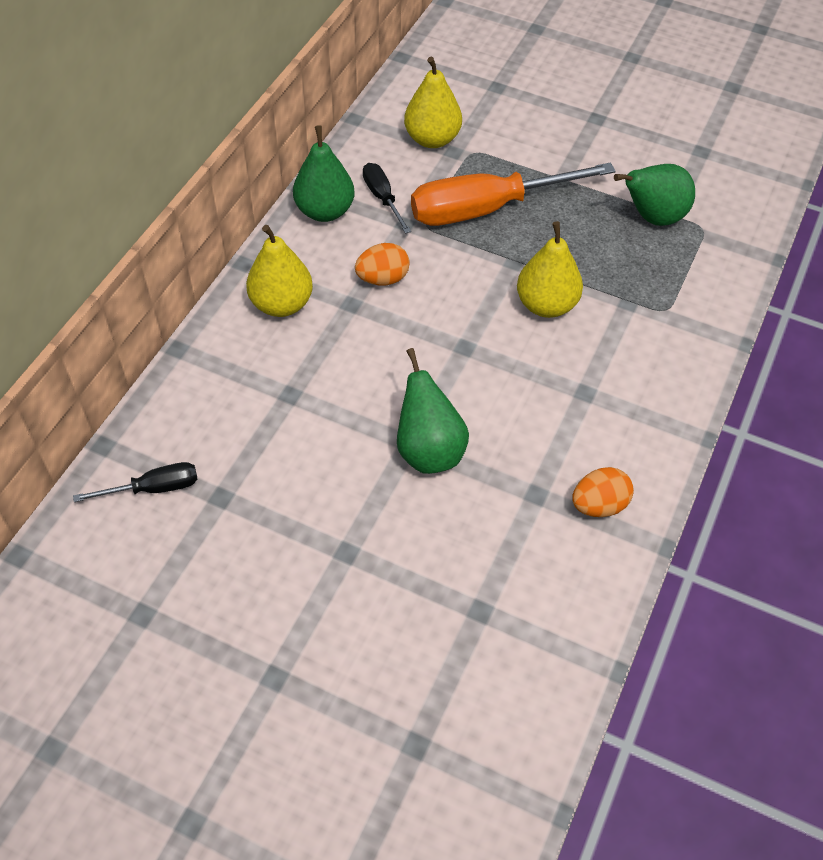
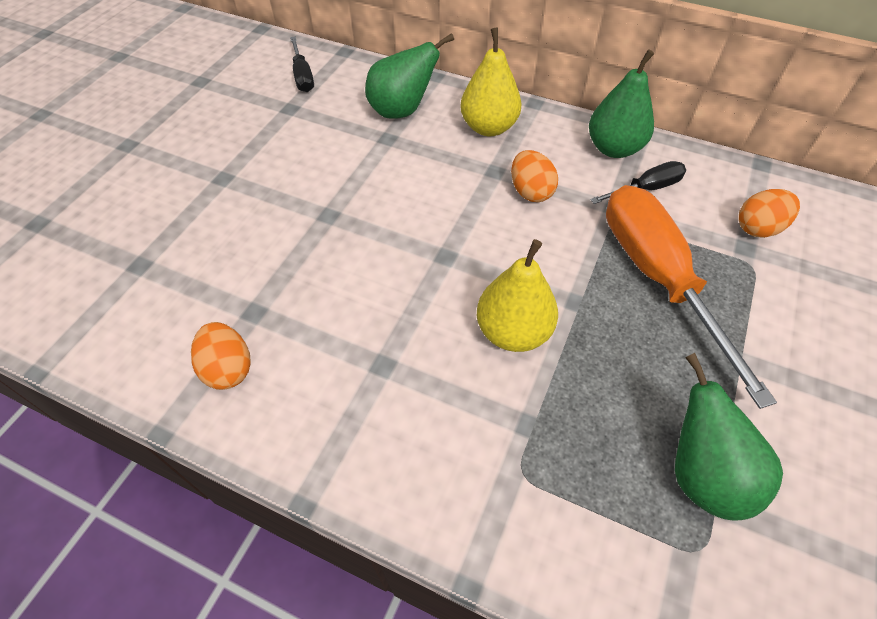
camera: 90 degrees right, 0 degrees up
green pear [397,348,469,474] -> green pear moved to [365,33,454,119]
yellow pear [404,57,462,148] -> orange egg [739,189,800,238]

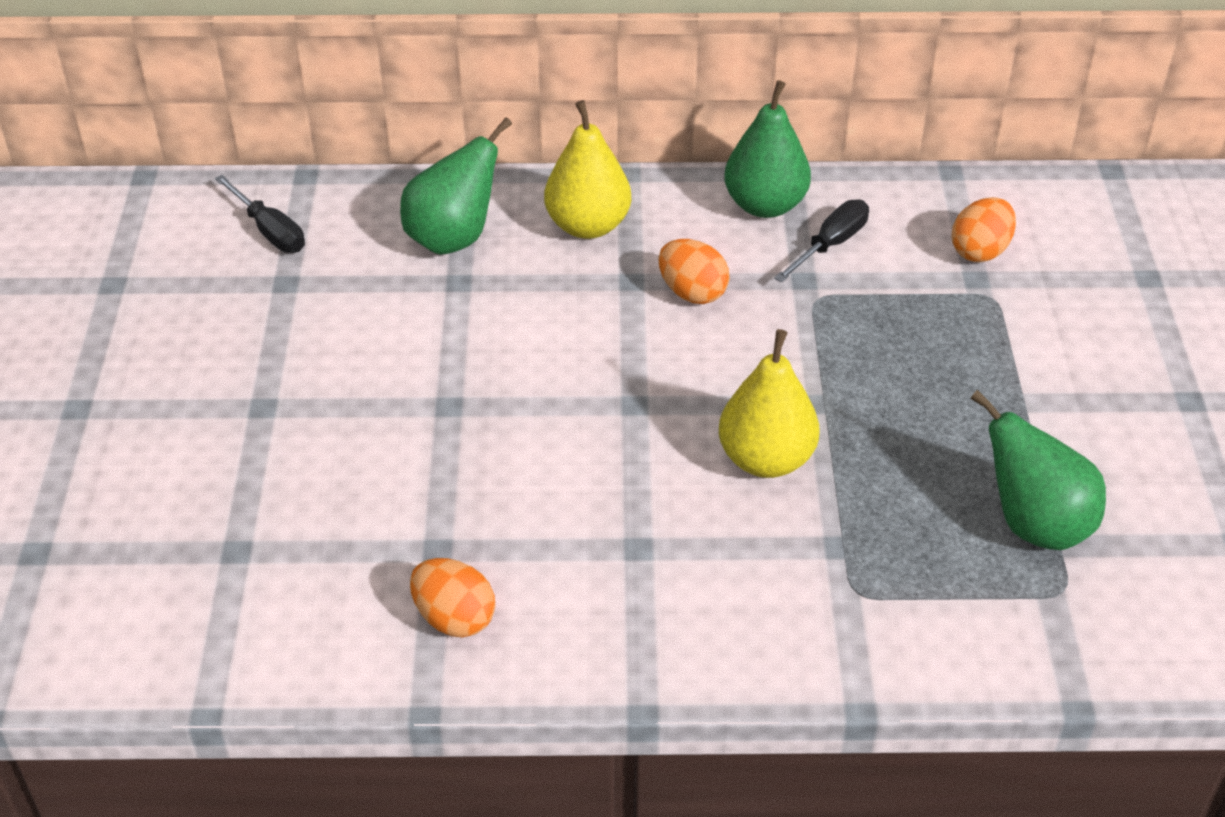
camera: 25 degrees left, 10 degrees down
orange screwdriver [606,185,777,409] -> none

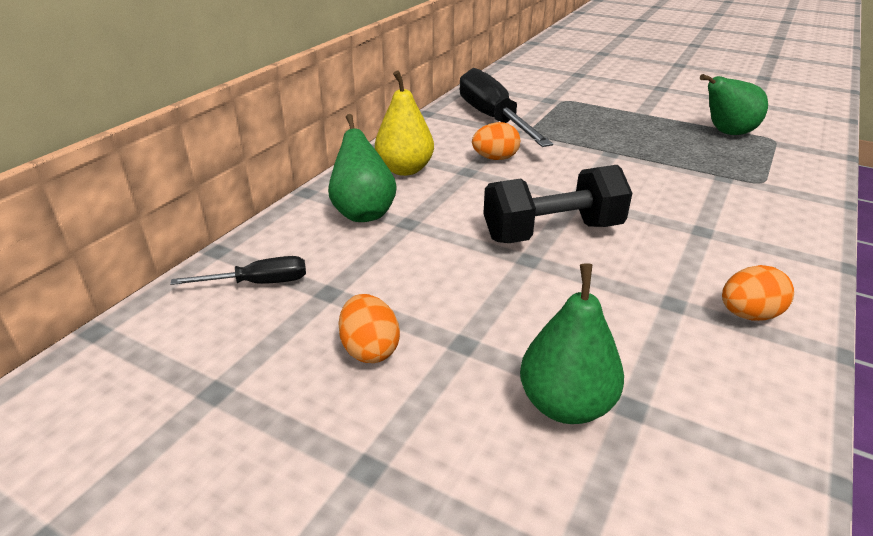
camera: 60 degrees left, 10 degrees down
yellow pear [719,329,819,478] -> none
green pear [724,80,811,218] -> green pear moved to [520,263,624,424]
black screwdriver [774,199,869,282] -> black screwdriver [459,68,553,147], size x2.09
orange egg [951,197,1016,263] -> orange egg moved to [338,294,400,363]
none -> black dumbbell [483,165,632,243]

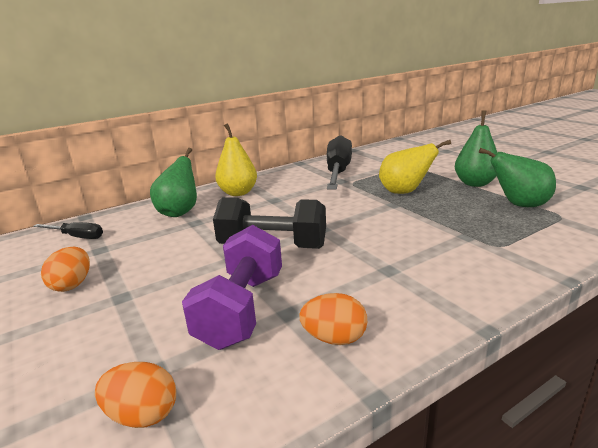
camera: 30 degrees right, 10 degrees down
orange egg [472,122,520,160] -> orange egg moved to [95,362,176,428]
green pear [520,263,624,424] -> green pear moved to [455,110,497,187]
none -> purple dumbbell [182,225,282,350]
none -> yellow pear [379,140,451,194]

